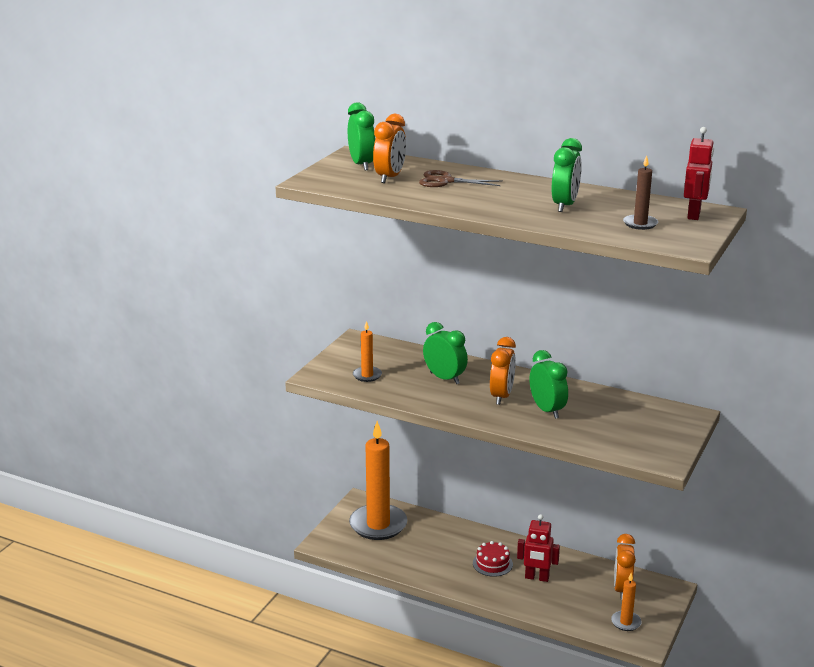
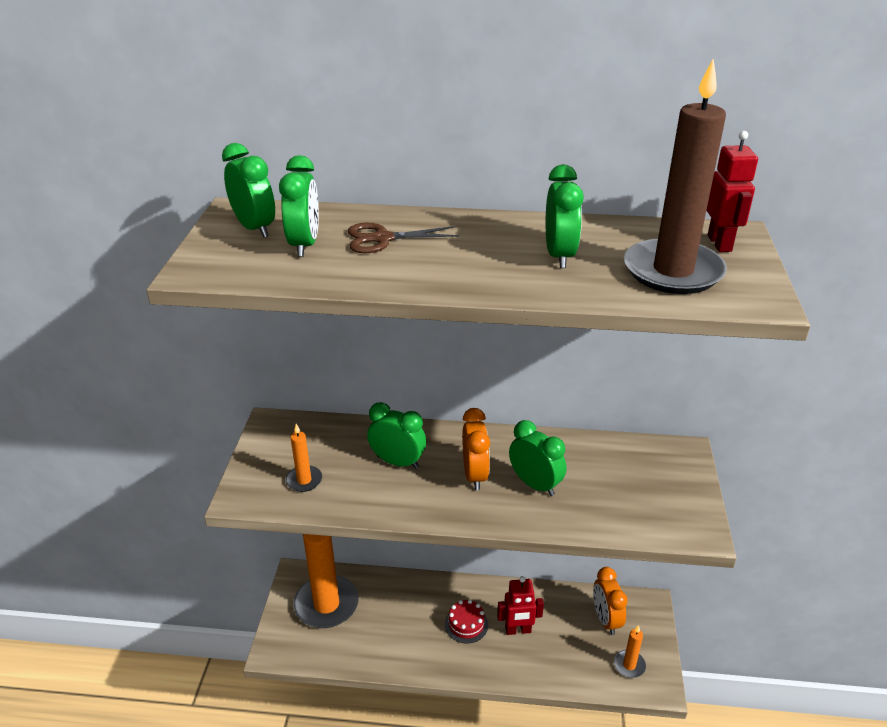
camera: 20 degrees left, 10 degrees up
orange clock [373,114,406,183] -> green clock [279,155,319,257]
brown candle [623,155,658,230] -> brown candle [624,59,727,294], size x2.18

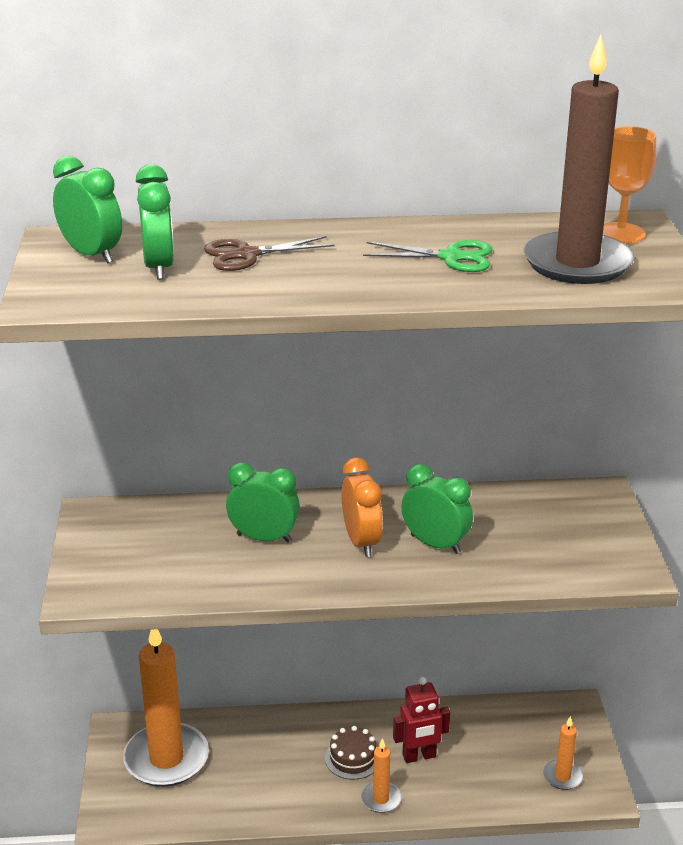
camera: 10 degrees left, 5 degrees down
orange candle [286,424,322,492] -> orange candle moved to [361,738,401,813]
red cake [445,599,488,643] -> brown cake [325,726,377,780]
green clock [546,165,584,268] -> green scissors [363,240,493,272]
orange clock [593,567,628,635] -> none
red robot [706,131,758,252] -> orange goblet [603,126,656,244]

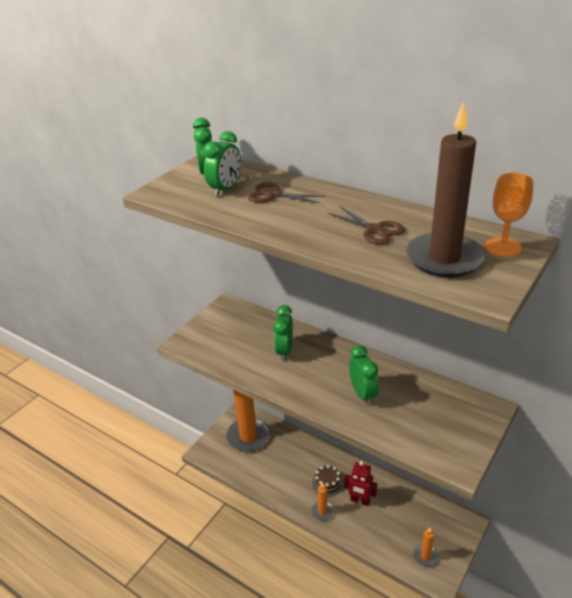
camera: 40 degrees right, 5 degrees up
green clock [226,462,300,543] -> green clock turned 135 degrees counterclockwise [273,305,293,361]
orange clock [341,457,383,557] -> none
green scissors [363,240,493,272] -> brown scissors [328,206,405,244]

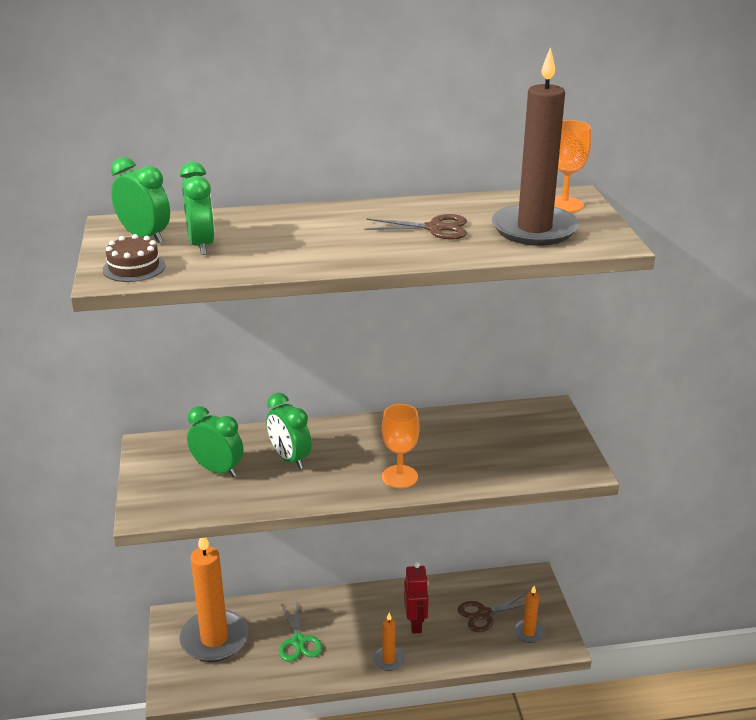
camera: 45 degrees left, 5 degrees down
brown scissors [248,182,325,203] -> brown scissors moved to [458,592,528,632]
brown cake [312,465,344,497] -> brown cake moved to [103,234,165,282]
red robot [344,461,377,506] -> red robot turned 75 degrees counterclockwise [404,562,429,634]
green clock [349,345,379,405] -> green clock moved to [187,406,244,477]
none -> green scissors [279,602,323,662]
none -> orange goblet [382,404,420,489]

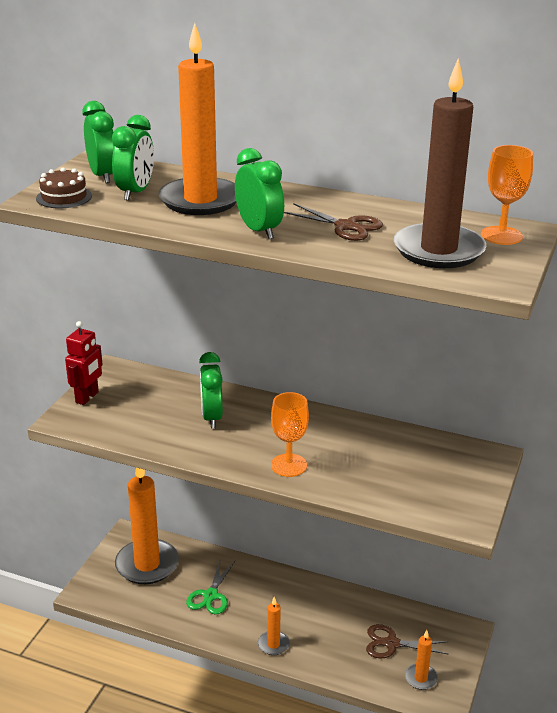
camera: 30 degrees right, 0 degrees up
green clock [187,406,244,477] -> green clock moved to [235,148,284,239]
red robot [404,562,429,634] -> red robot moved to [65,321,103,405]
none -> orange candle [158,23,236,215]

